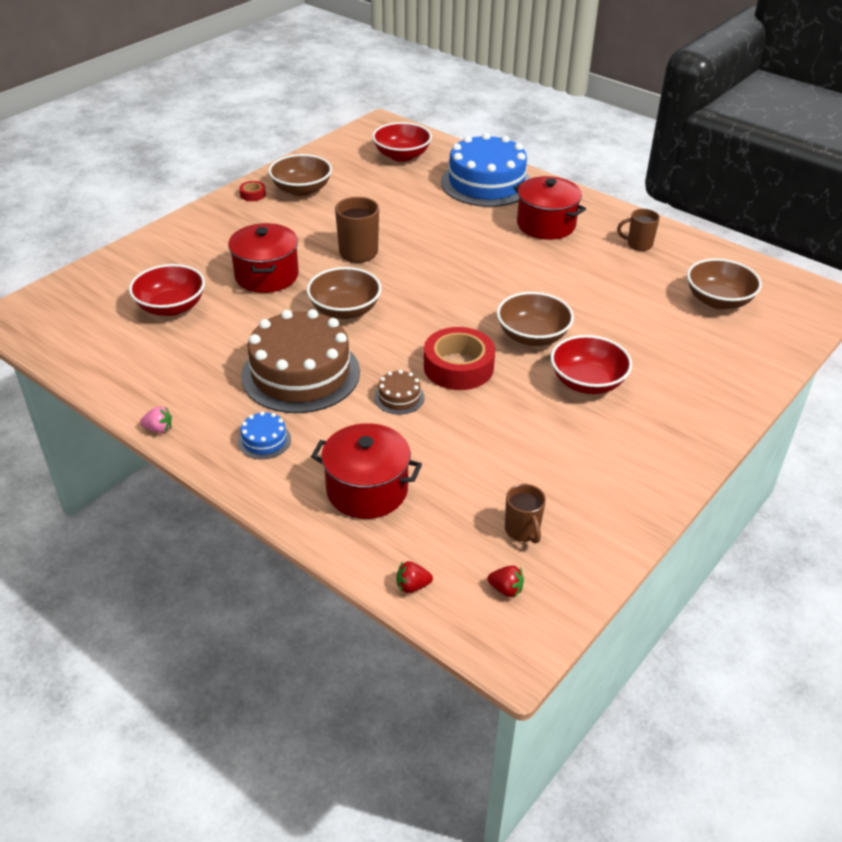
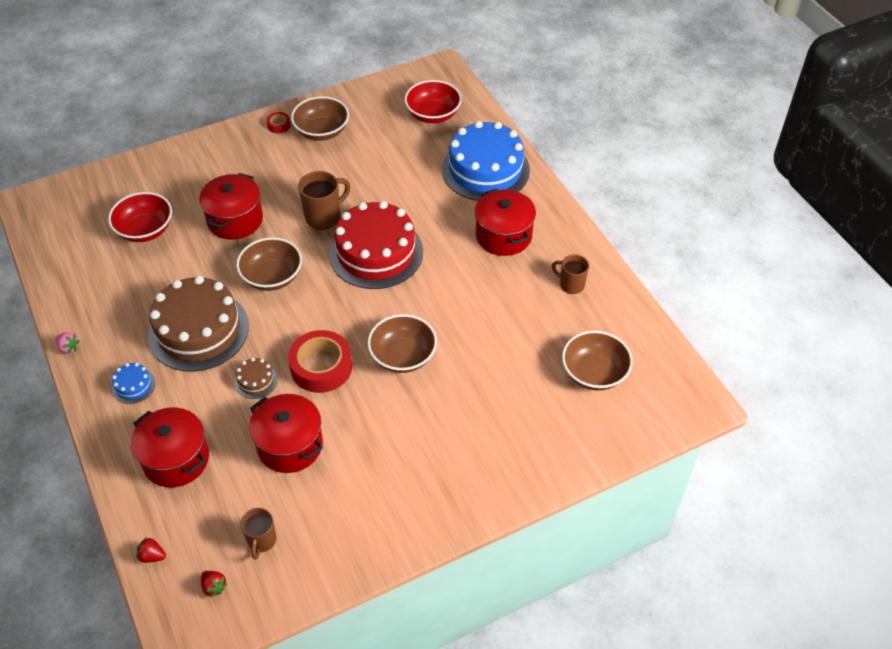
camera: 25 degrees right, 10 degrees up
red bowl [551,335,632,394] -> none
none -> red pot [249,394,323,473]
none -> red cake [329,201,423,289]

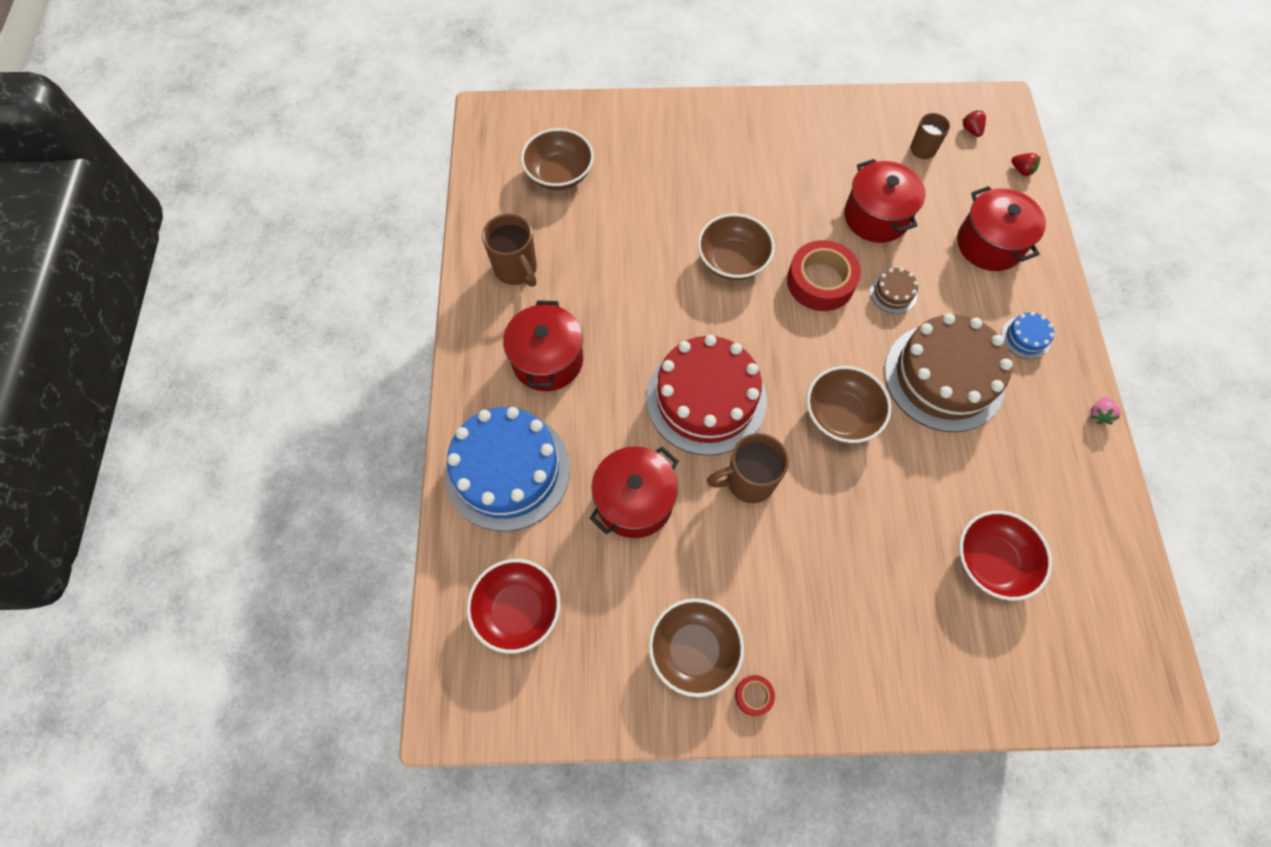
camera: 155 degrees left, 15 degrees up
pink strawberry [55,332,80,354] -> pink strawberry turned 120 degrees counterclockwise [1090,397,1121,425]
red pot [199,173,263,240] -> red pot moved to [589,446,679,538]
brown mug [552,255,589,294] -> brown mug [482,214,537,287], size x1.53

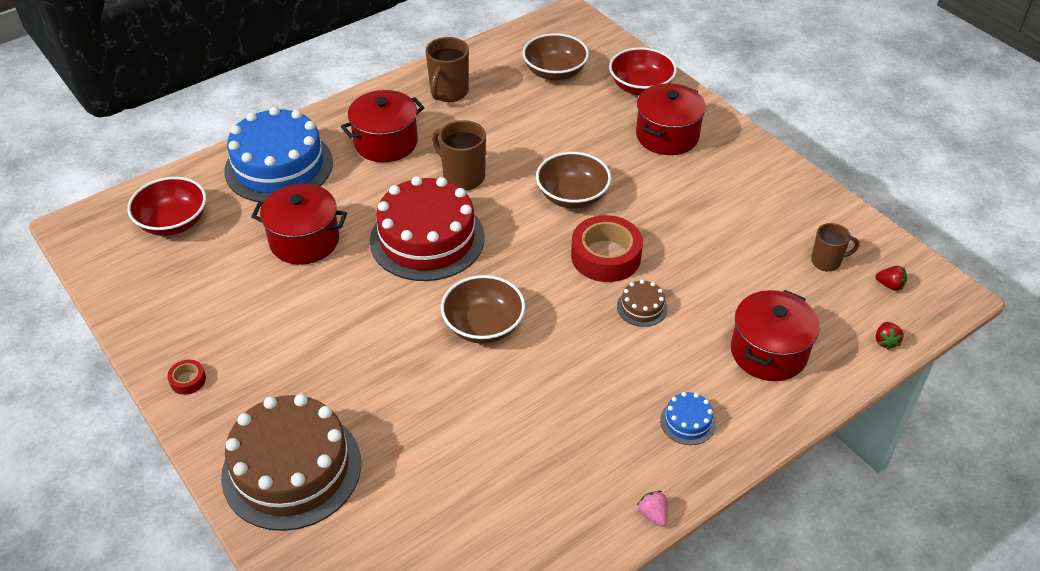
camera: 55 degrees right, 20 degrees down
brown bowl [649,598,744,697] -> none
brown mug [707,433,789,503] -> brown mug moved to [432,120,486,190]
red pot [844,159,925,243] -> red pot moved to [636,83,706,155]
brown cake [885,313,1013,432] -> brown cake moved to [221,394,361,531]
red bowl [959,511,1052,601] -> red bowl moved to [609,47,677,95]
red strawberry [962,110,986,137] -> red strawberry turned 75 degrees clockwise [875,266,907,291]
pink strawberry [1090,397,1121,425] -> pink strawberry turned 75 degrees clockwise [637,491,668,527]

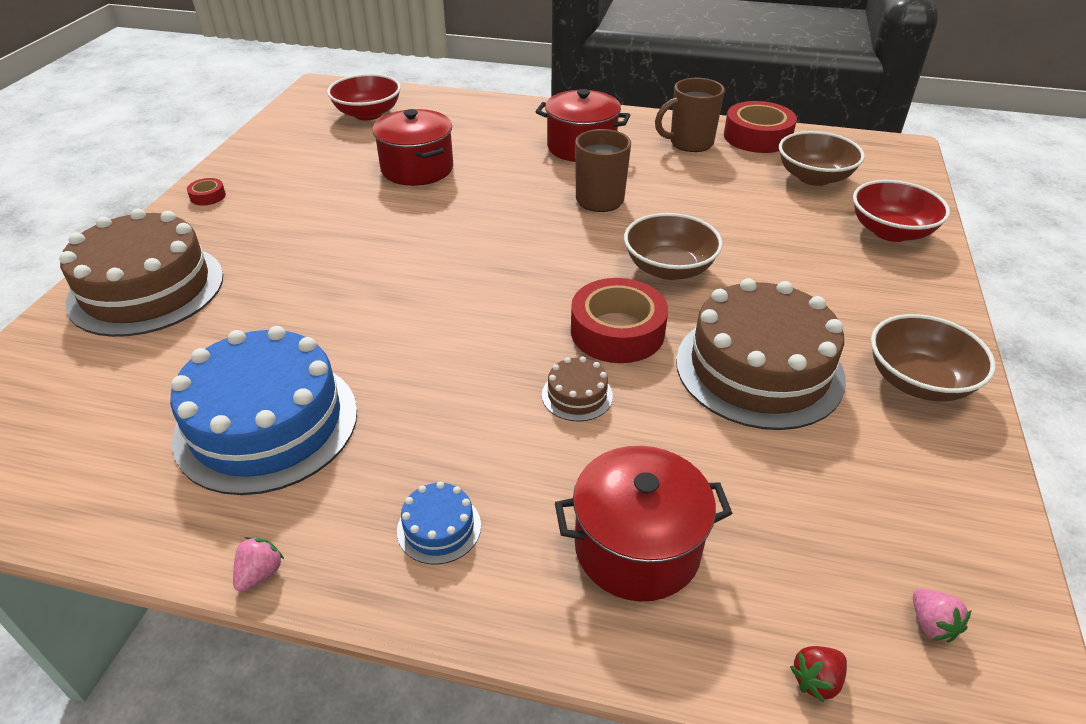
camera: 50 degrees right, 5 degrees down
blue cake [224,107,333,203] -> blue cake moved to [170,326,357,495]
red cake [370,176,485,281] -> none
brown bowl [441,275,525,344] -> brown bowl moved to [871,314,996,402]
red pot [636,83,706,155] -> none
brown mug [811,223,859,272] -> none
red strawberry [875,266,907,291] -> pink strawberry [913,588,971,643]
none -> brown cake [676,278,846,430]
none -> red tape [724,101,797,153]

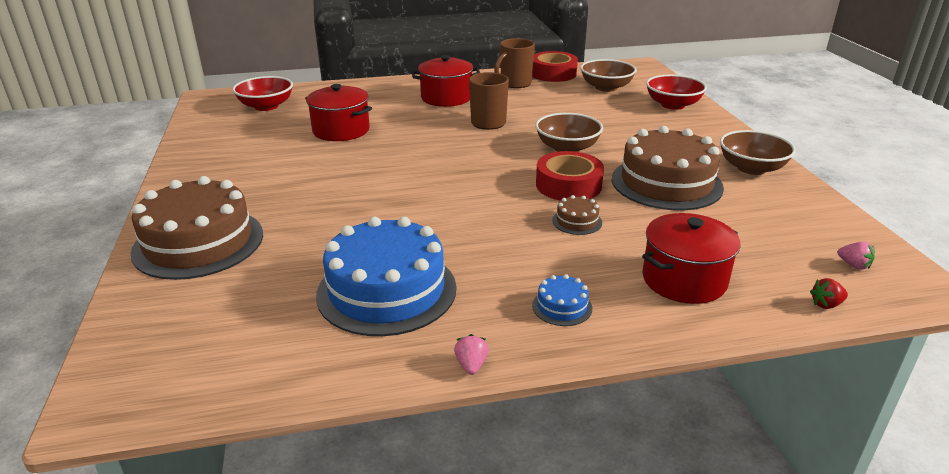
camera: 25 degrees left, 10 degrees down
red tape [187,178,226,206] -> none
red strawberry [790,646,847,703] -> red strawberry turned 45 degrees clockwise [810,278,848,309]

